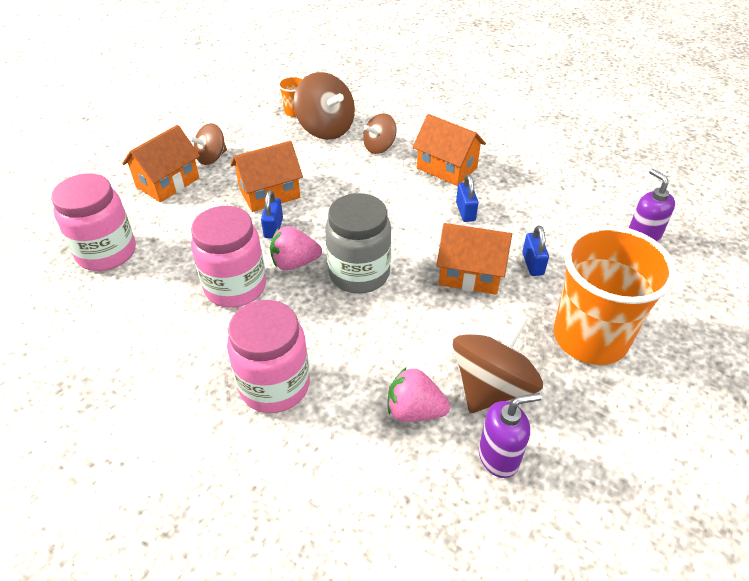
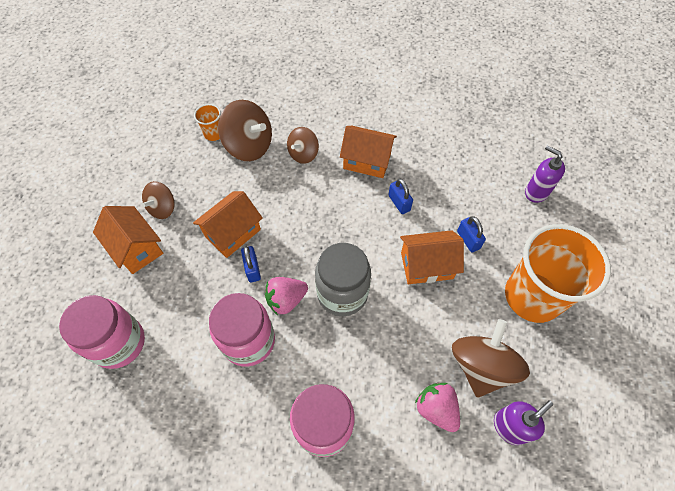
camera: 20 degrees left, 15 degrees up
orange house [122,125,200,202] -> orange house turned 60 degrees counterclockwise [93,206,163,274]
pink strawberry [388,367,450,422] -> pink strawberry turned 60 degrees clockwise [415,383,460,432]

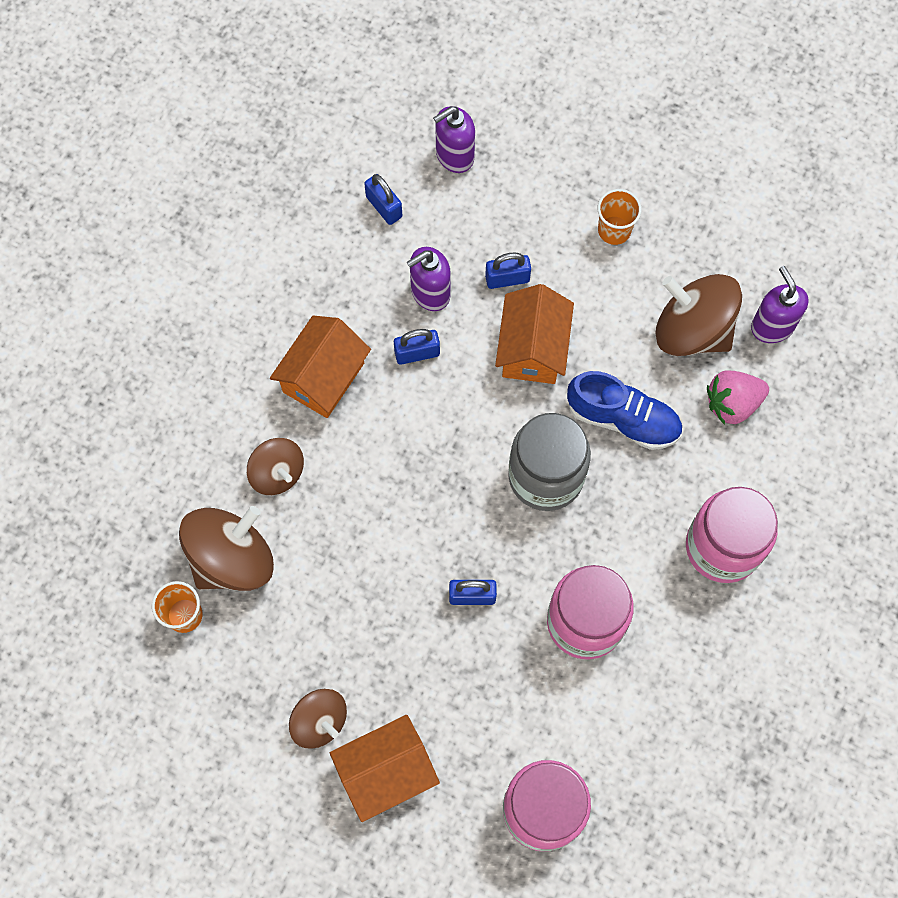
camera: 75 degrees left, 10 degrees up
orange house [193,191,263,258] -> none
pink strawberry [265,277,308,315] -> none
orange cup [505,224,611,323] -> orange cup [598,189,642,245], size x0.42
none -> blue padlock [364,174,402,225]
none -> purple soap dispenser [407,247,451,311]
none -> blue shoe [567,371,682,450]

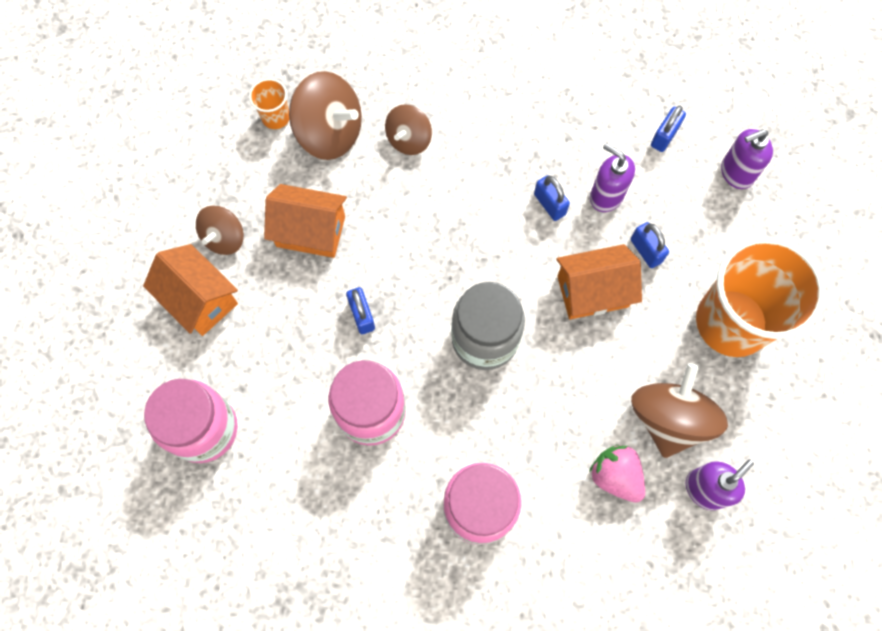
camera: 70 degrees right, 0 degrees up
orange house [270,316,371,418] -> orange house moved to [264,184,347,258]
purple soap dispenser [433,106,475,173] -> purple soap dispenser turned 60 degrees counterclockwise [721,129,773,189]
blue shoe [567,371,682,450] -> none
orange cup [598,189,642,245] -> orange cup [696,237,825,357], size x2.39

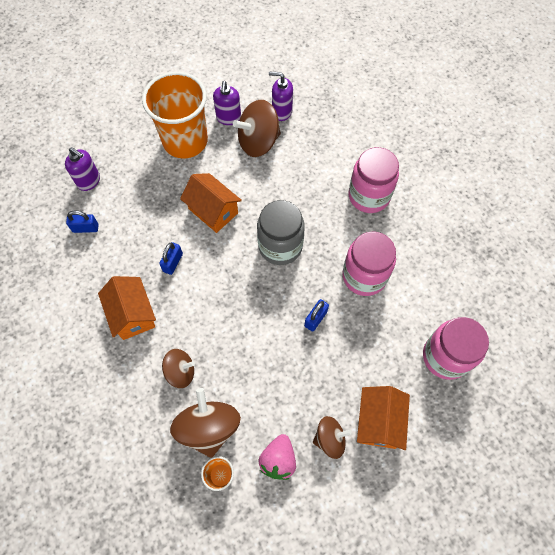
camera: 125 degrees left, 5 degrees down
orange house [264,184,347,258] -> orange house moved to [98,276,156,340]
pink strawberry [589,445,645,503] -> pink strawberry moved to [258,434,296,480]
purple soap dispenser [590,143,635,212] -> purple soap dispenser moved to [213,81,241,125]
blue padlock [631,222,669,268] -> none

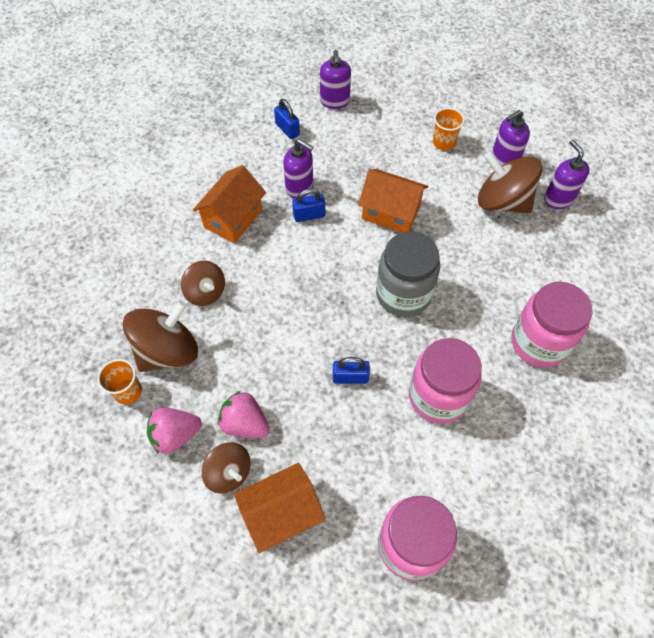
camera: 55 degrees right, 5 degrees down
orange cup [142,72,208,158] -> orange cup [433,108,465,151], size x0.42
orange house [180,173,242,233] -> orange house turned 75 degrees counterclockwise [358,169,428,233]
none -> pink strawberry [218,391,269,438]
none -> purple soap dispenser [283,139,314,199]

